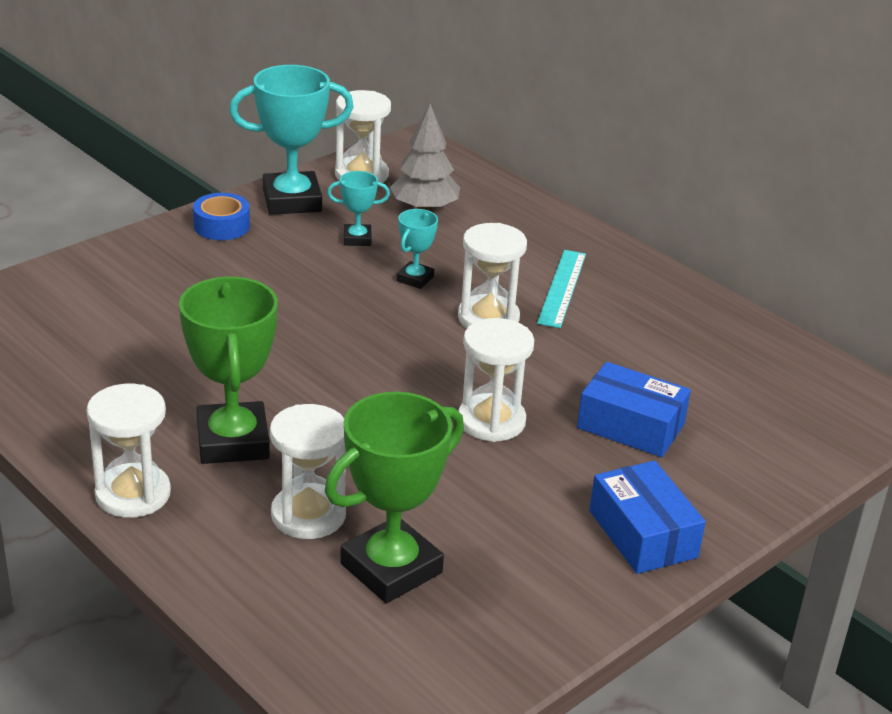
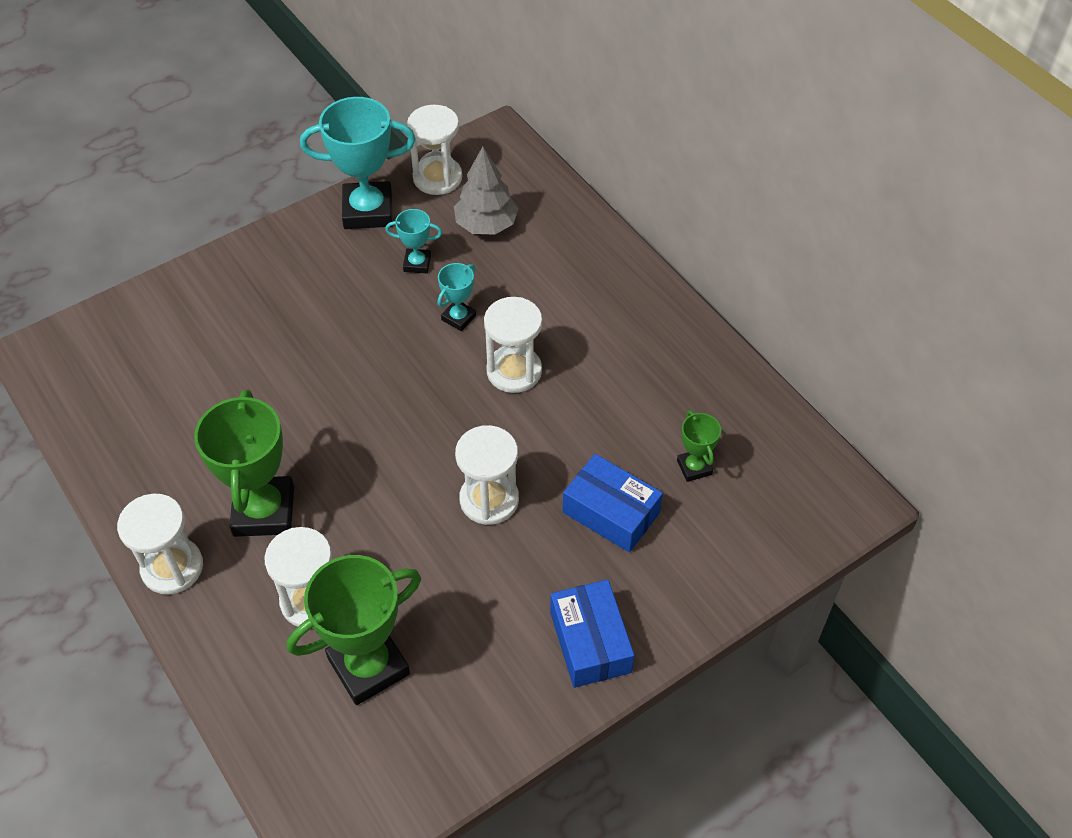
camera: 10 degrees right, 20 degrees up
blue tape [193,193,250,240] -> none
turquoise ruler [537,250,586,328] -> none
none -> green trophy [677,410,721,482]

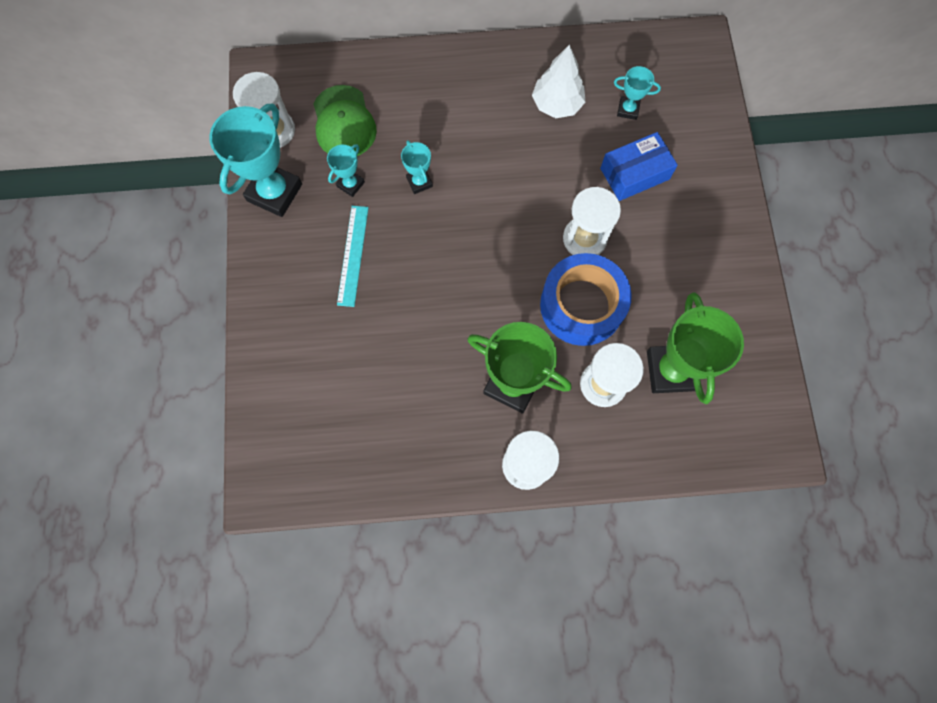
camera: 60 degrees left, 20 degrees up
grey tree [454,146,518,235] -> green cap [313,85,377,156]
white hourglass [484,297,542,393] -> none
blue box [550,579,634,688] -> none
green trophy [677,410,721,482] -> turquoise trophy [614,66,661,120]
none -> turquoise ruler [337,206,369,307]
none -> white tree [532,44,585,118]
none -> blue tape [540,253,632,346]

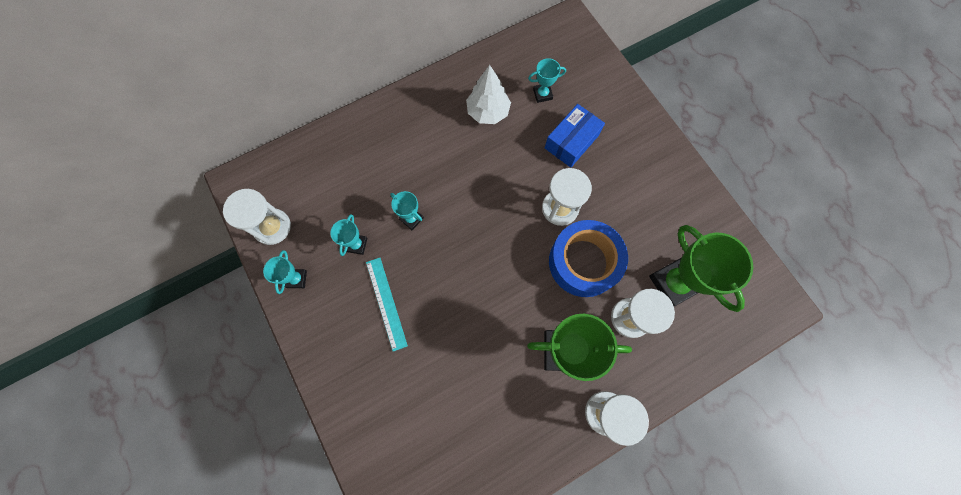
camera: 25 degrees left, 0 degrees up
turquoise trophy [210,104,302,217] -> turquoise trophy [263,250,307,294], size x0.49
green cap [313,85,377,156] -> none

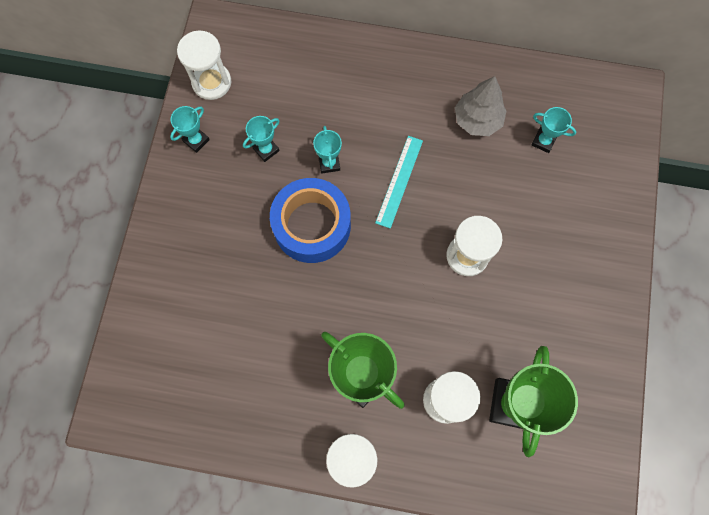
camera: 40 degrees right, 0 degrees up
turquoise ruler [366,258,408,351] -> turquoise ruler moved to [375,136,423,229]
white tree [466,65,511,124] -> grey tree [455,76,507,136]
blue box [545,104,605,168] -> none
blue tape [549,220,628,297] -> blue tape moved to [270,178,351,263]

